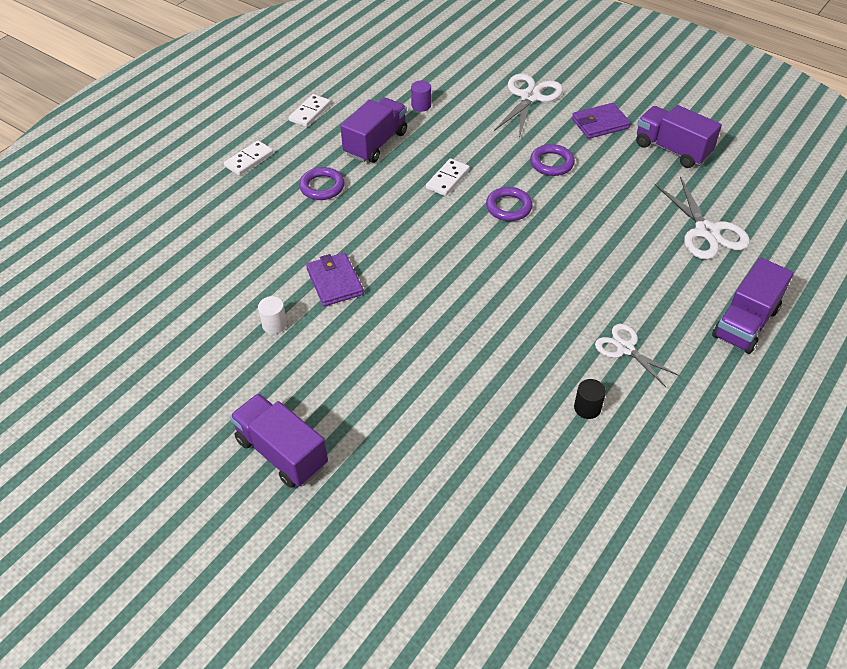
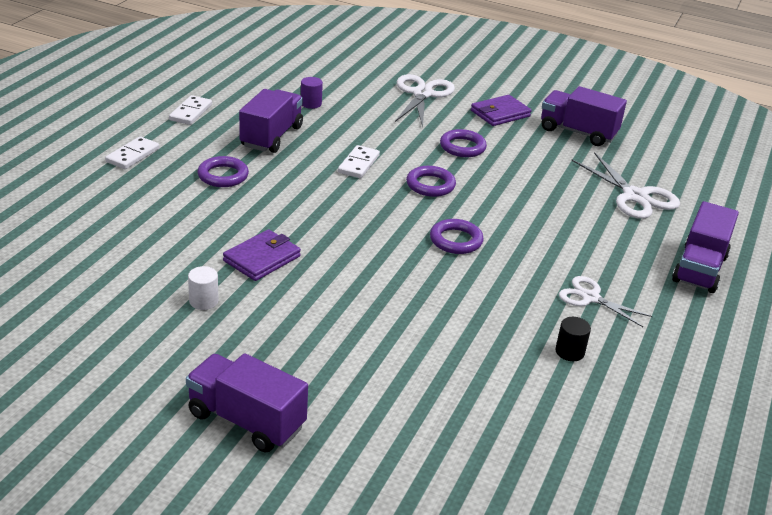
camera: 15 degrees left, 15 degrees down
purple wallet [306,253,364,306] -> purple wallet turned 75 degrees clockwise [223,229,301,281]
none -> purple ring [430,219,484,254]

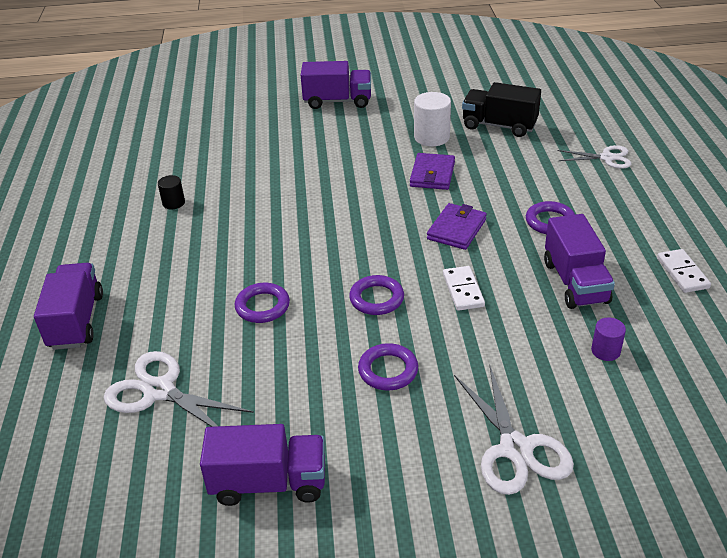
camera: 155 degrees right, 5 degrees up
white domino [105,136,160,169] -> none
white cylinder [188,266,218,310] -> white cylinder [414,92,451,146], size x1.73
purple ring [430,219,484,254] -> purple ring moved to [235,283,290,323]
purple wallet [471,95,532,126] -> purple wallet moved to [427,203,487,250]
white scissors [559,276,653,327] -> white scissors moved to [557,145,632,169]
none -> black truck [462,82,541,137]

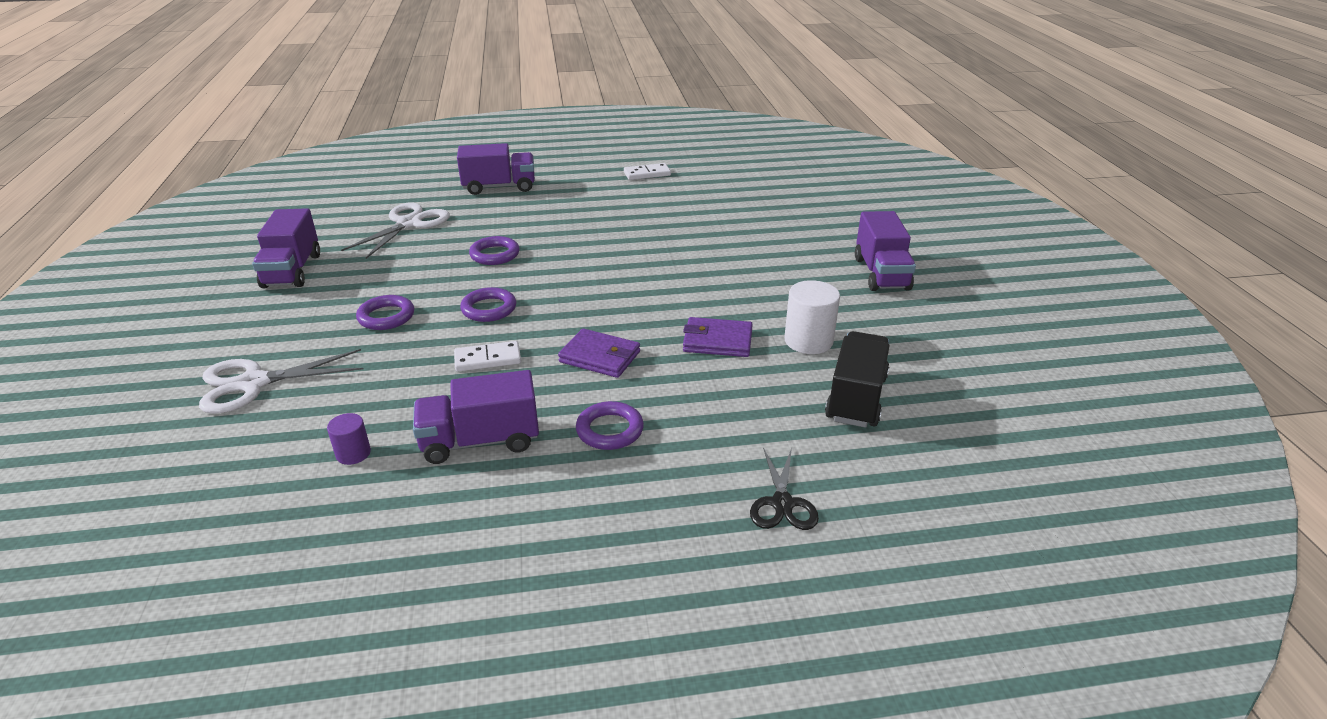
camera: 85 degrees right, 5 degrees down
black cylinder [158,175,185,209] -> none
white scissors [557,145,632,169] -> black scissors [750,447,819,530]
white domino [657,249,711,293] -> white domino moved to [624,163,671,180]

